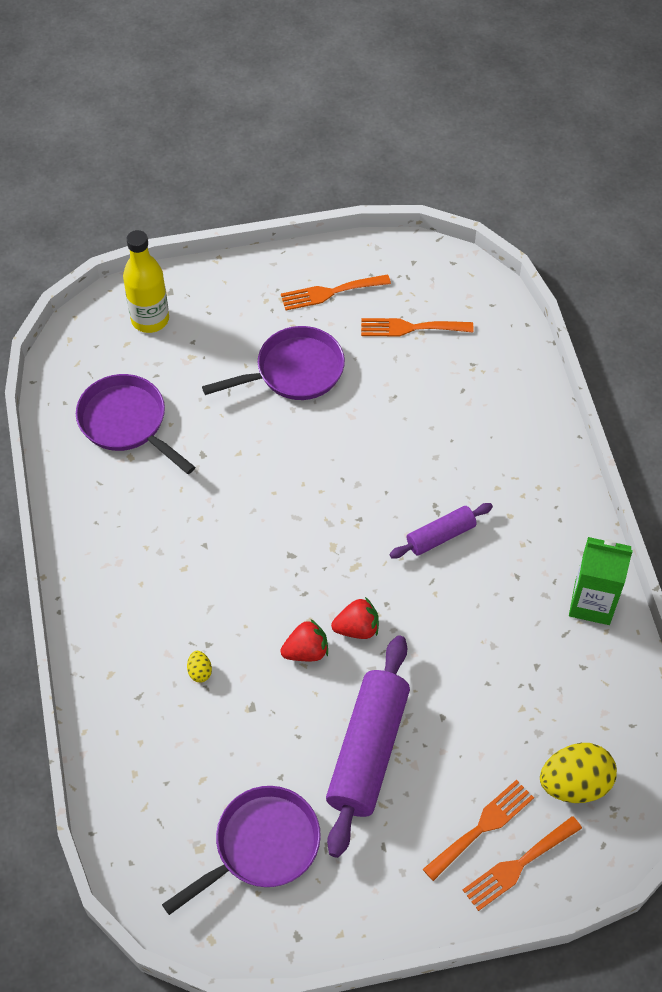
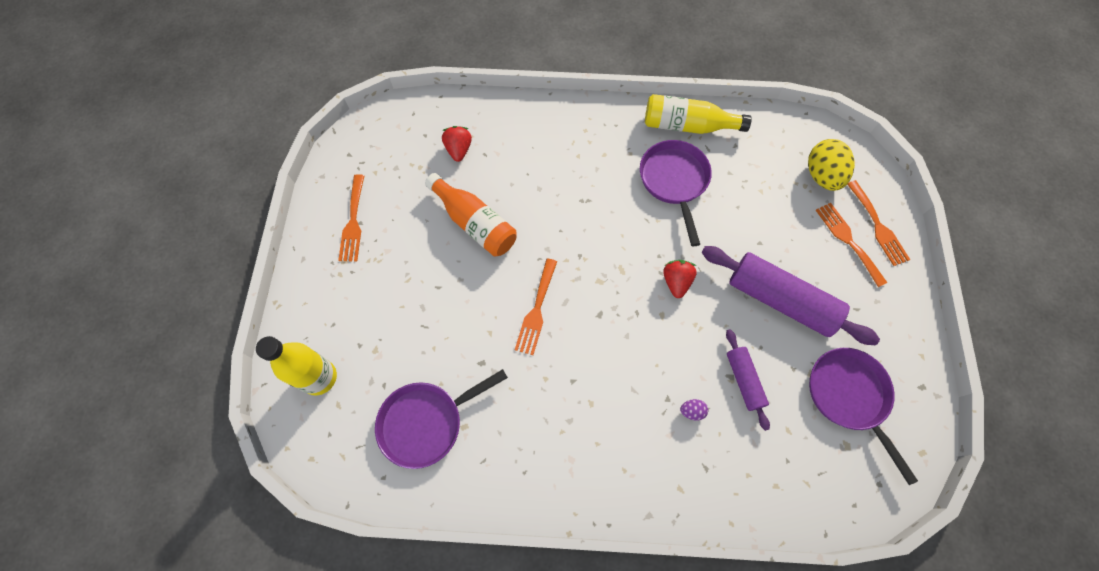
camera: 75 degrees left, 10 degrees up
yellow egg [187,651,212,683] -> purple egg [680,399,708,421]
purple pan [202,326,345,400] -> purple pan moved to [640,140,712,246]
red strawberry [280,619,328,661] -> red strawberry moved to [442,126,472,162]
orange fork [361,318,473,337] -> orange fork moved to [515,258,557,355]
purple rolling pin [390,503,493,558] -> purple rolling pin moved to [726,329,770,431]
green carton [569,537,633,625] -> yellow bottle [645,94,752,134]
none -> orange bottle [425,173,517,256]

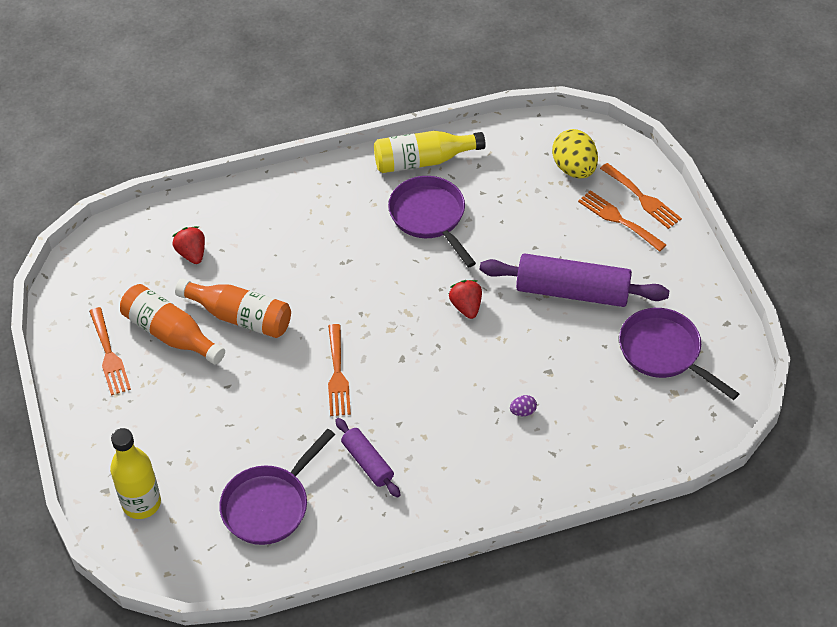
camera: 20 degrees left, 15 degrees down
purple rolling pin [726,329,770,431] -> purple rolling pin moved to [335,418,400,497]
none -> orange bottle [120,284,225,365]

